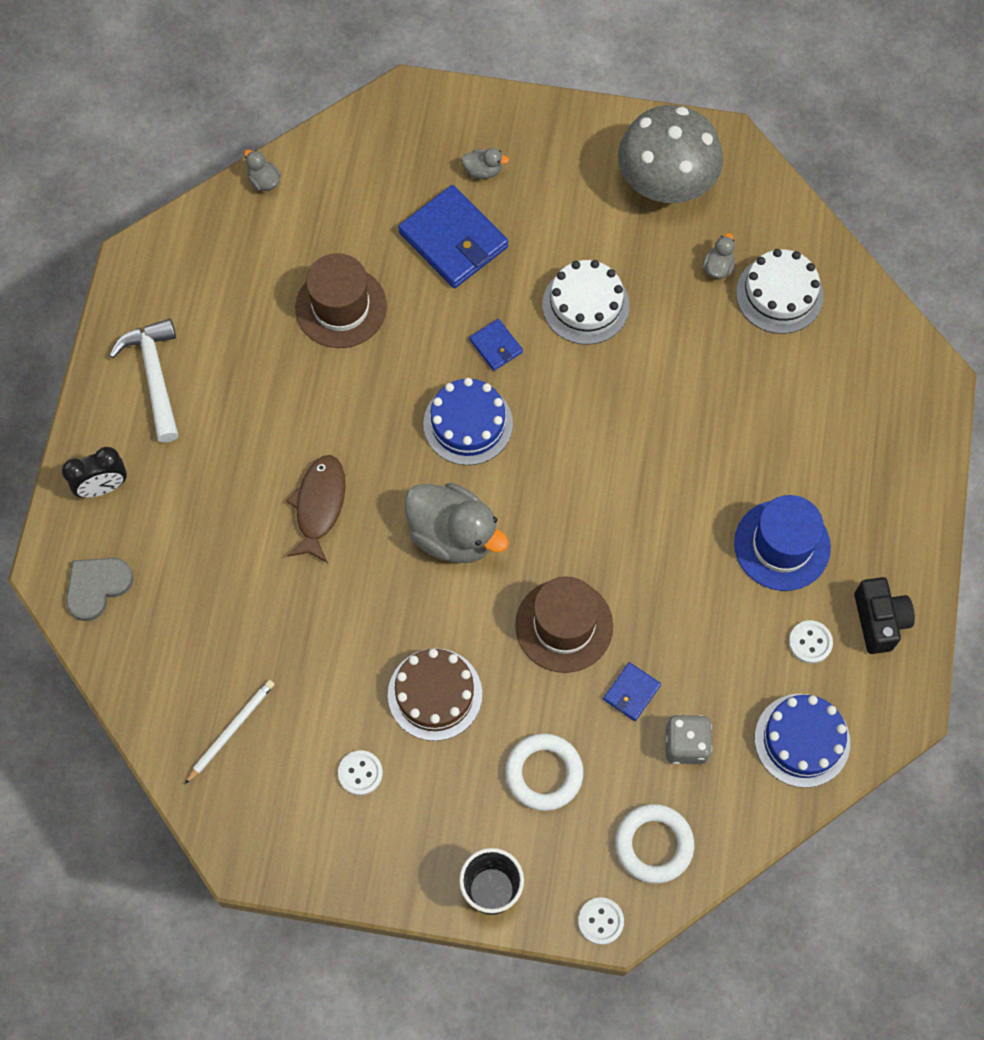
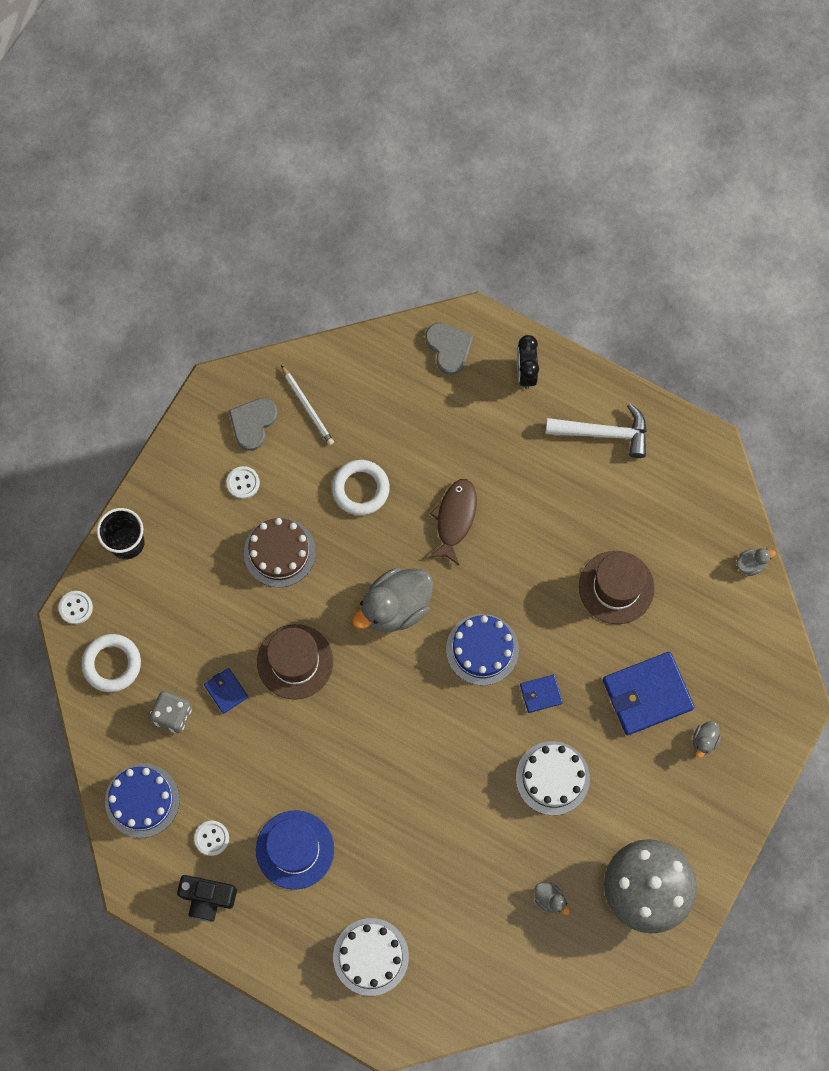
camera: 110 degrees right, 5 degrees up
brown fish [286,455,346,563] -> brown fish turned 105 degrees counterclockwise [428,479,477,566]
white ring [505,734,584,811] -> white ring moved to [332,460,390,515]
white cake [736,249,823,334] -> white cake moved to [333,918,409,996]
none -> grey heart [229,398,278,451]

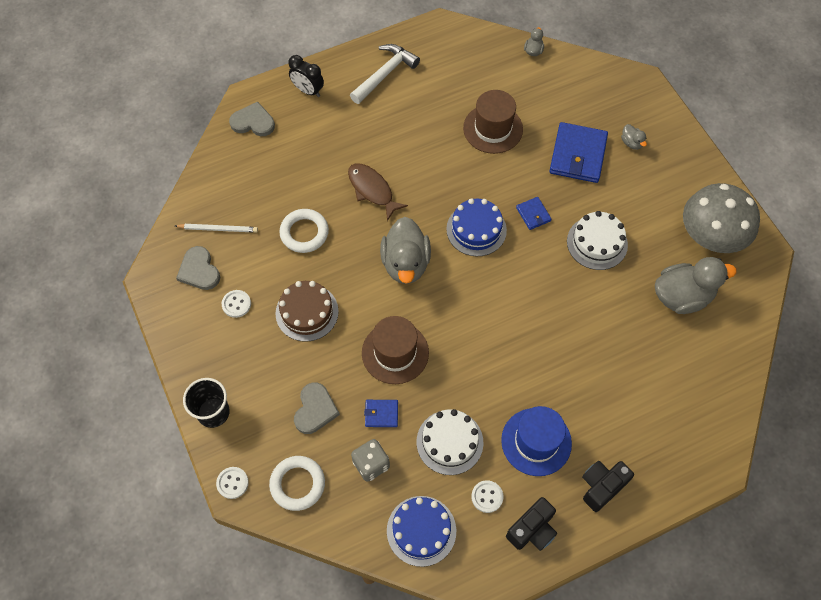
camera: 55 degrees left, 10 degrees down
white cake [333,918,409,996] -> white cake moved to [417,409,483,475]
blue wallet [520,675,563,713] -> blue wallet turned 45 degrees counterclockwise [516,197,552,230]
grey duck [534,882,570,915] -> grey duck [655,257,737,314], size x2.26
none -> grey heart [294,382,340,434]
none -> black camera [582,461,634,512]

